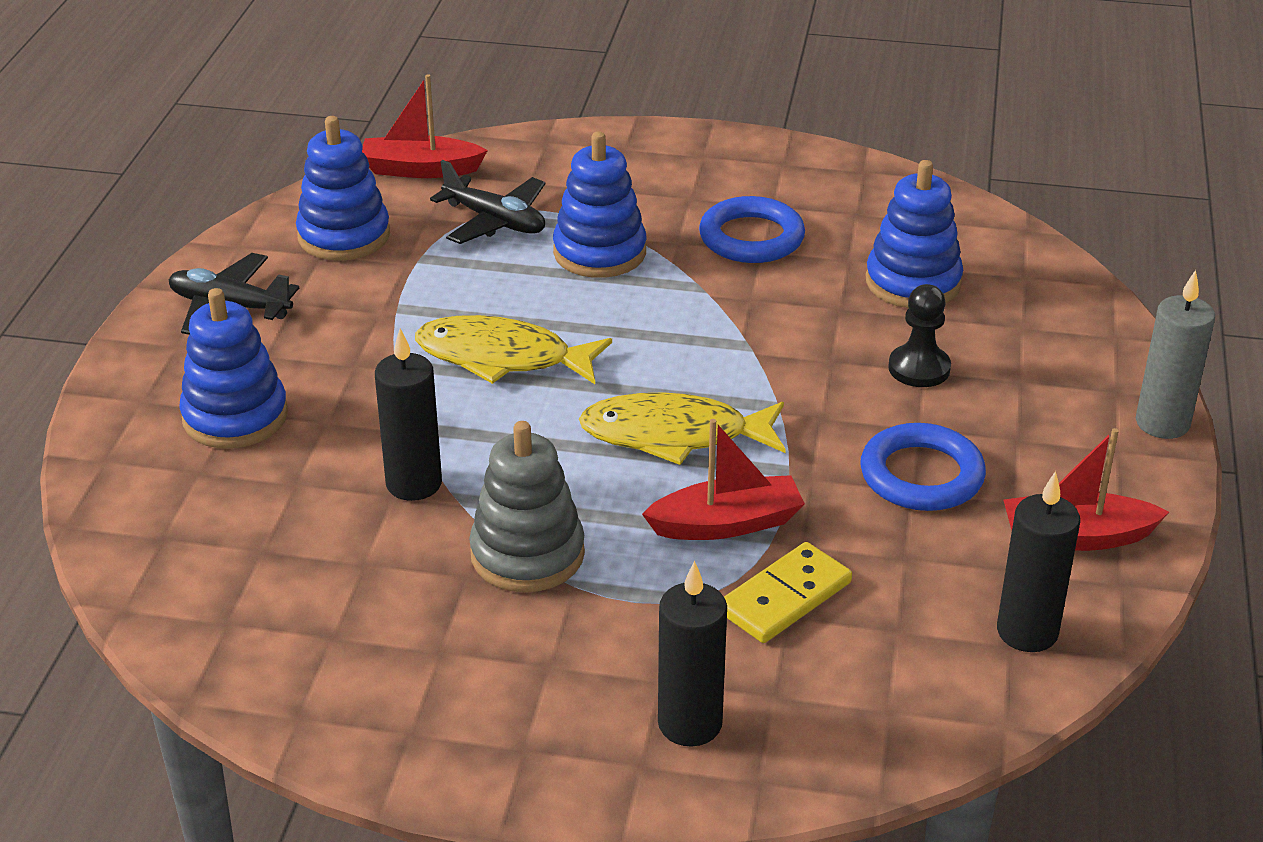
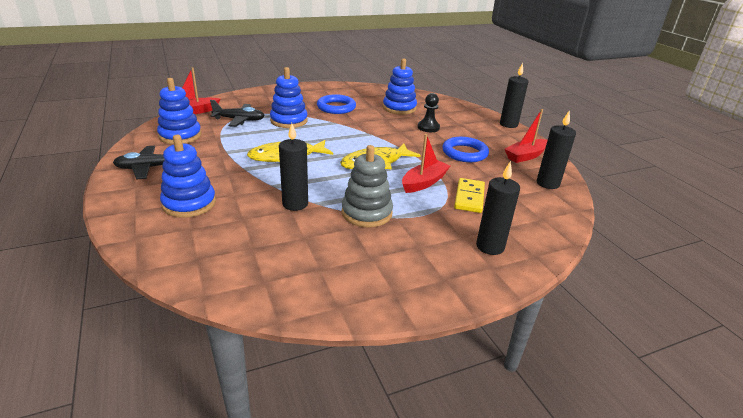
camera: 35 degrees left, 5 degrees down
grey candle [1136,270,1215,439] -> black candle [500,63,528,128]

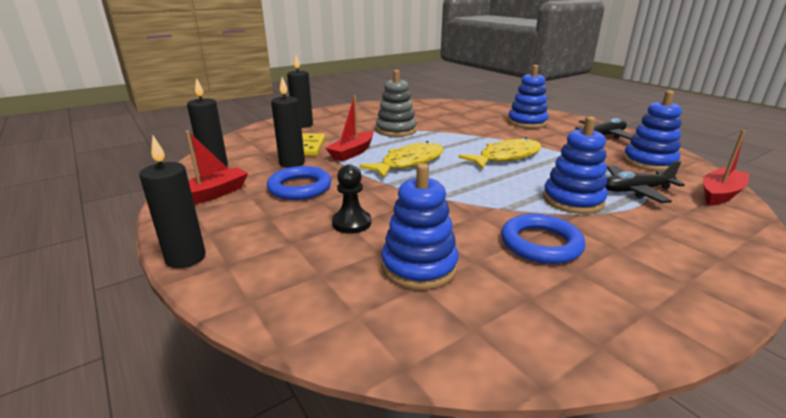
camera: 170 degrees right, 5 degrees down
black candle [279,123,308,211] -> black candle moved to [271,77,305,168]

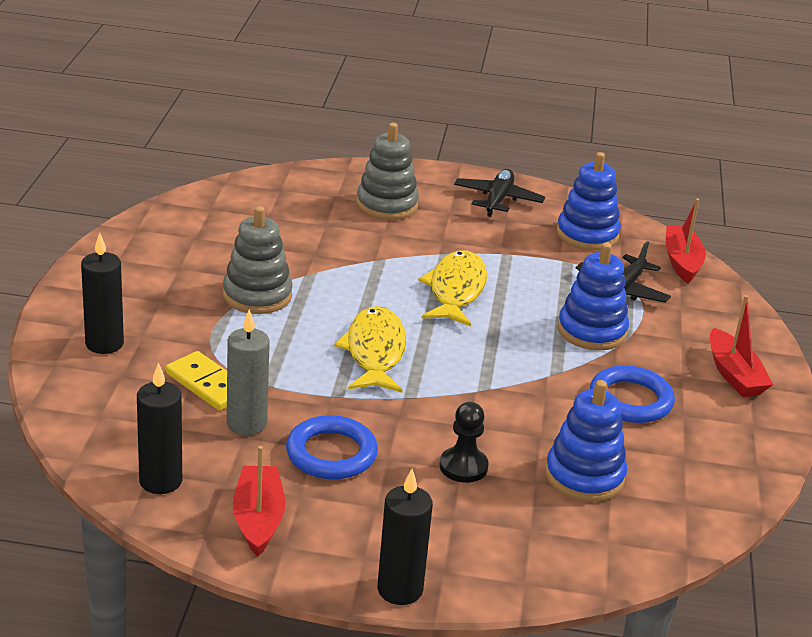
camera: 50 degrees left, 5 degrees up
black candle [271,77,305,168] -> grey candle [227,309,270,435]
red boat [326,95,374,161] -> red boat moved to [710,295,773,397]
blue stacking toy [508,65,549,128] -> grey stacking toy [357,123,419,220]

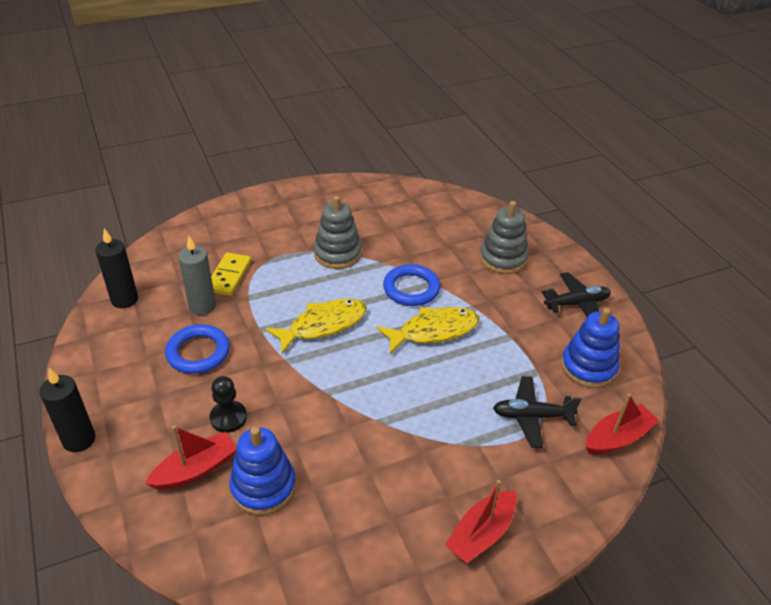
camera: 60 degrees right, 10 degrees up
black candle [81,233,124,354] -> none
red boat [233,446,285,557] -> red boat moved to [145,426,237,490]
blue stacking toy [558,243,629,350] -> none
blue ring [590,365,675,423] -> blue ring moved to [383,264,441,306]

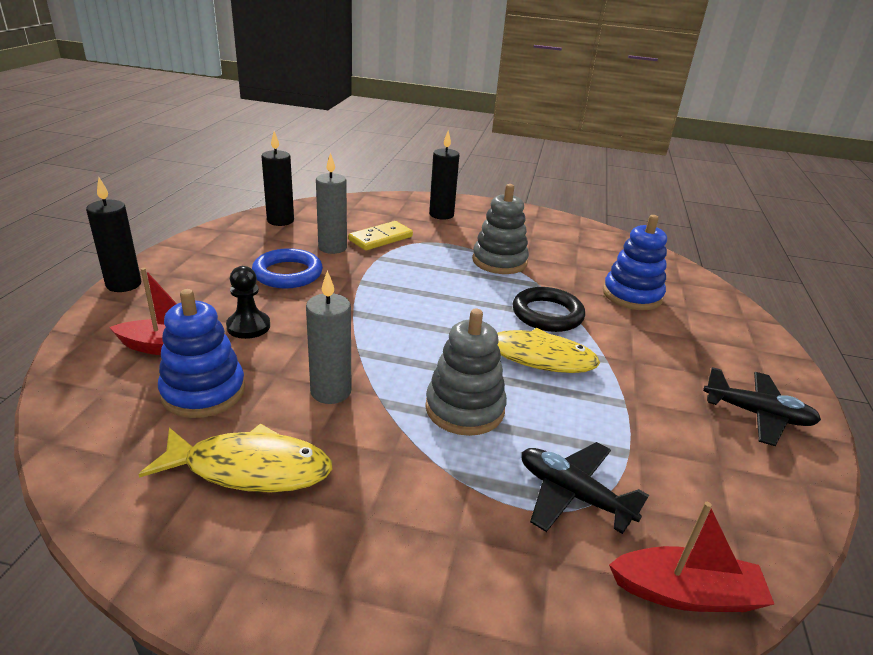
camera: 35 degrees right, 10 degrees down
yellow fish [265,298,367,354] -> yellow fish moved to [138,423,332,493]
blue ring [383,264,441,306] -> black ring [512,287,585,332]
red boat [445,480,517,563] -> none
grey stacking toy [480,201,529,274] -> grey stacking toy moved to [425,309,507,436]
blue stacking toy [561,308,619,388] -> blue stacking toy moved to [603,215,667,310]
none -> grey candle [306,270,351,404]
none -> black candle [429,130,459,220]

